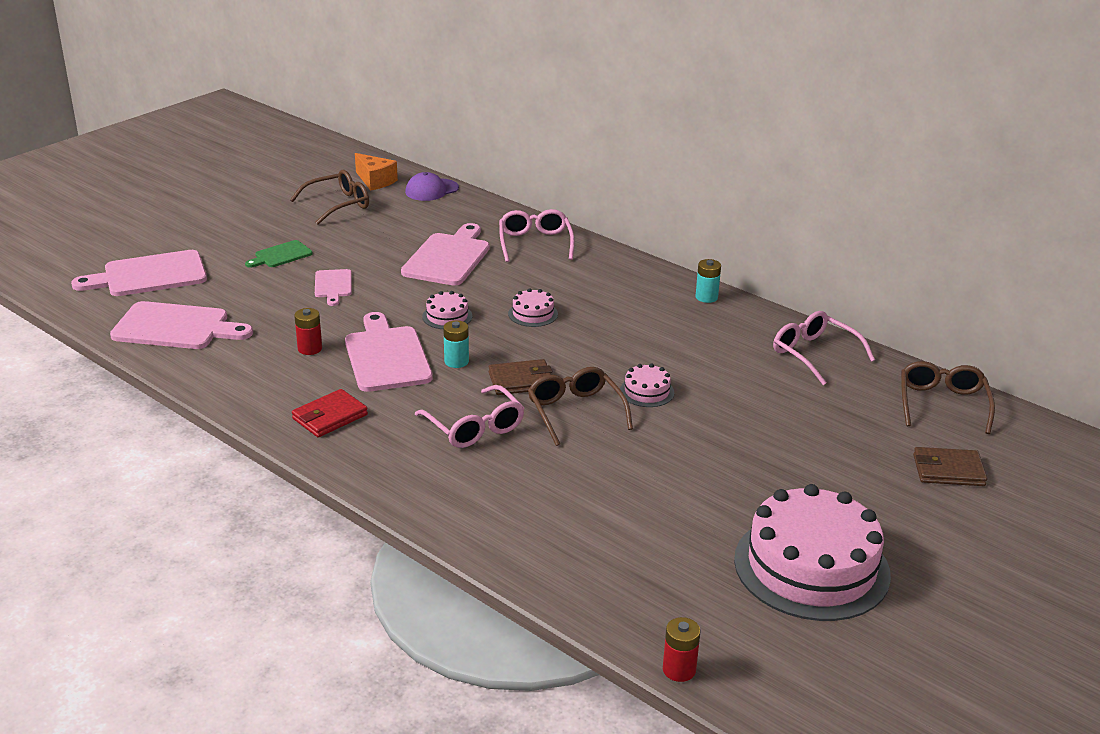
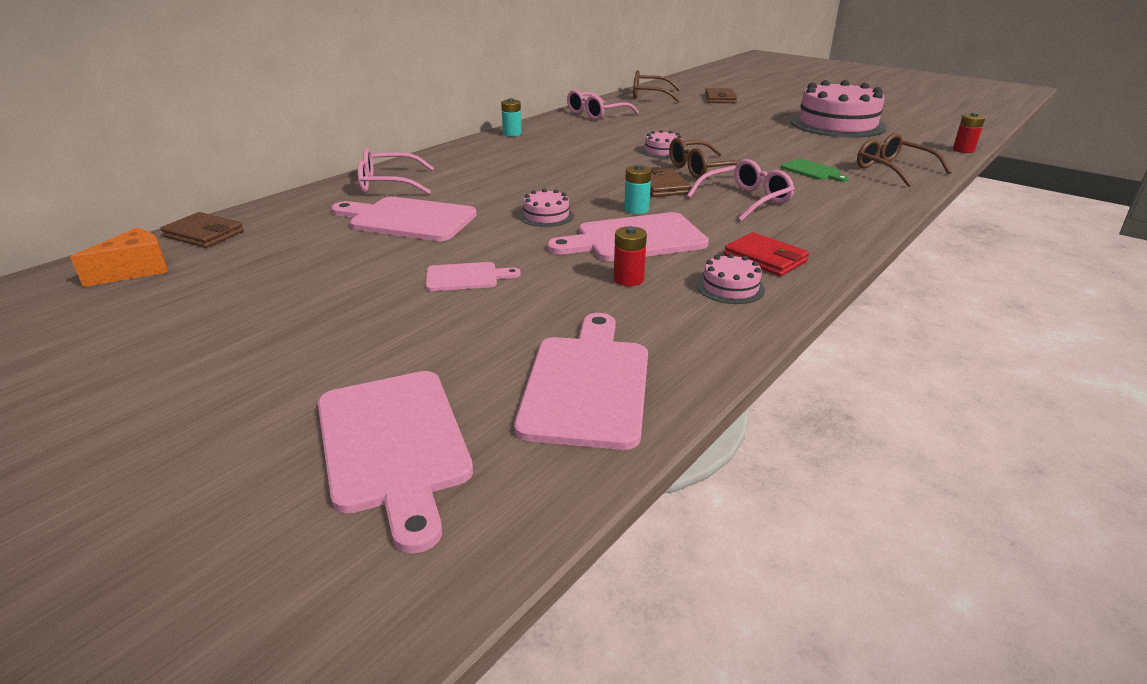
camera: 90 degrees left, 0 degrees up
green cutting board [245,240,313,268] -> green cutting board moved to [781,159,849,182]
brown glasses [290,170,369,225] -> brown glasses moved to [857,133,952,187]
purple cap [405,172,459,201] -> brown wallet [160,212,244,248]
pink cake [508,288,558,327] -> pink cake moved to [697,253,765,304]

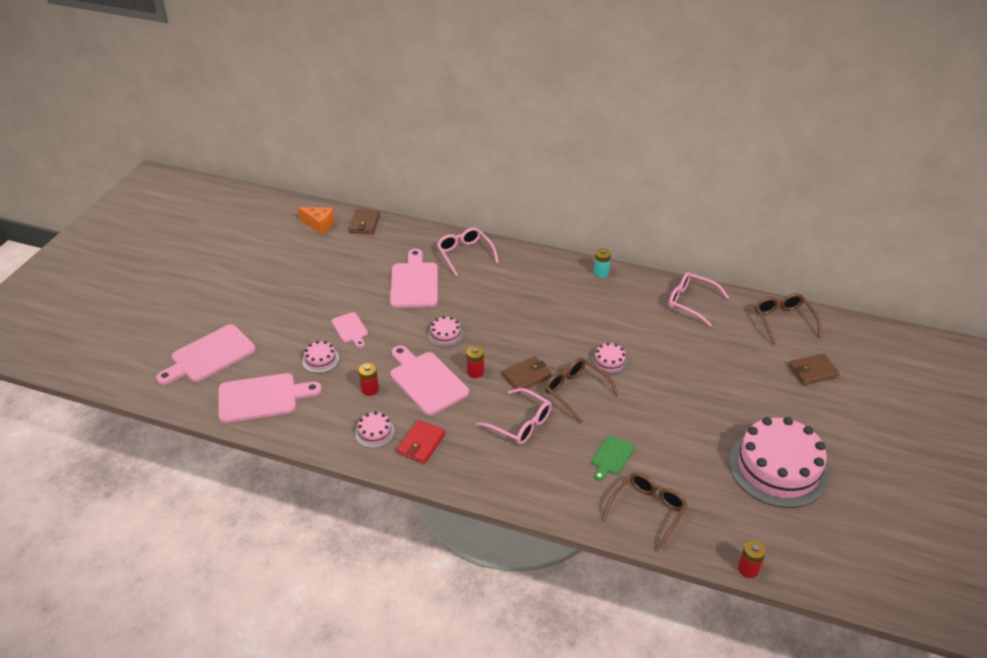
camera: 70 degrees right, 10 degrees up
turquoise battery [624,164,652,214] -> red battery [466,346,484,378]
none -> pink cake [302,341,339,373]

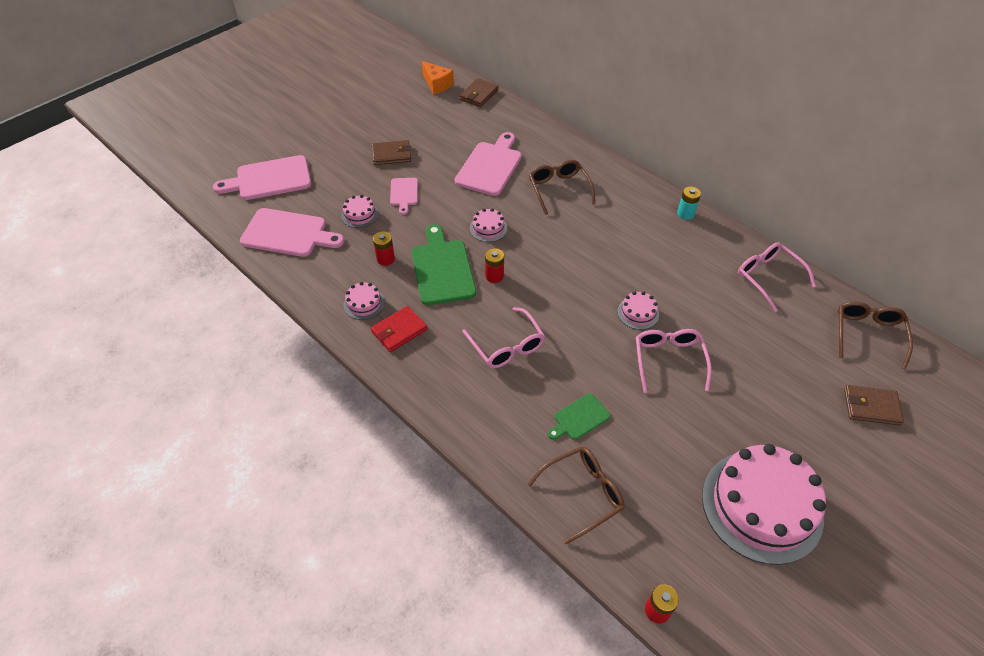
camera: 25 degrees right, 10 degrees up
pink cutting board [390,345,469,415] -> green cutting board [412,224,476,305]
pink glasses [437,227,499,276] -> pink glasses moved to [636,329,712,393]
brown wallet [502,356,552,393] -> brown wallet moved to [372,140,411,165]
brown glasses [545,358,619,423] -> brown glasses moved to [529,160,595,215]

